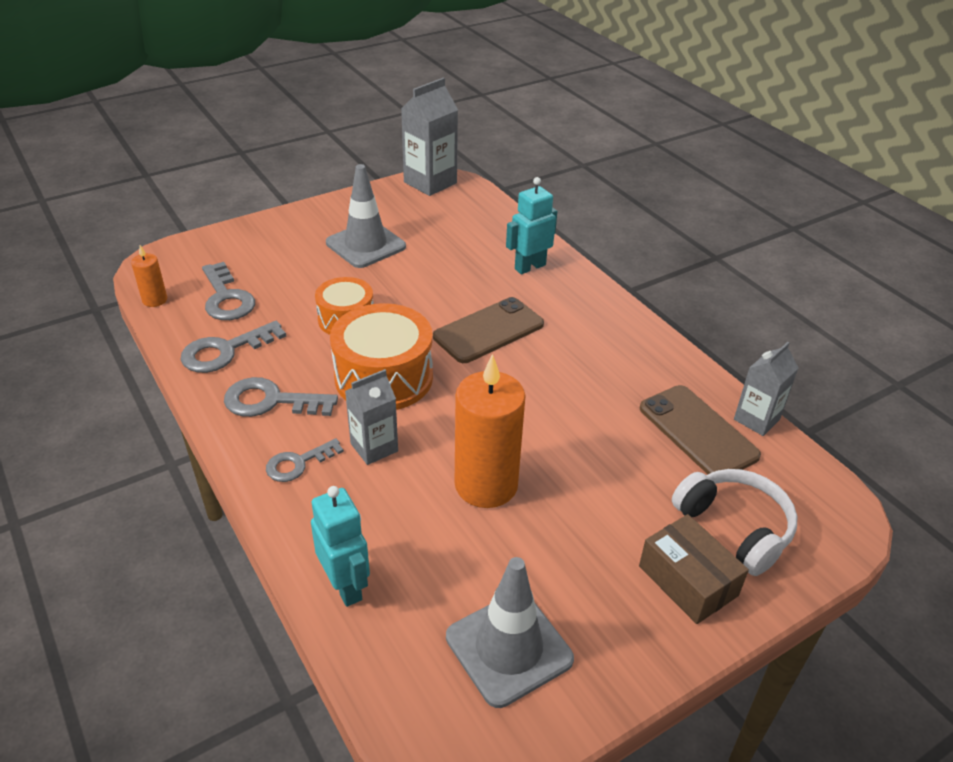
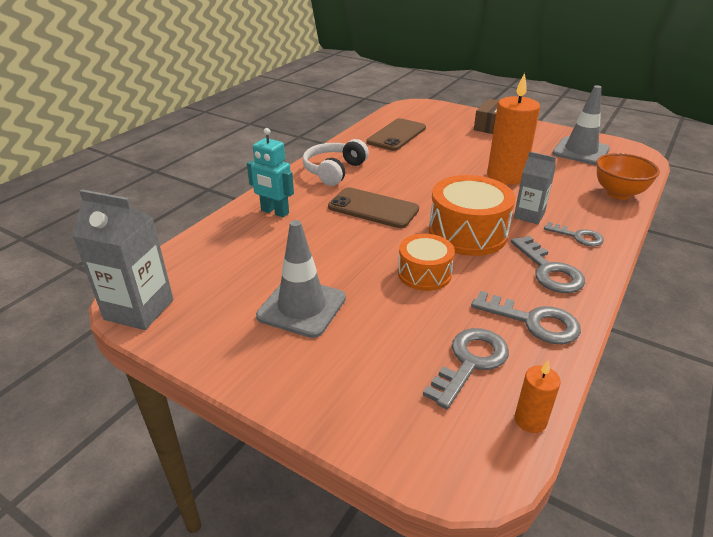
camera: 115 degrees left, 5 degrees down
turquoise robot [311,486,370,607] -> orange bowl [596,153,660,200]
white headphones [672,469,798,576] -> white headphones moved to [302,139,369,186]
grey carton [734,342,799,436] -> none

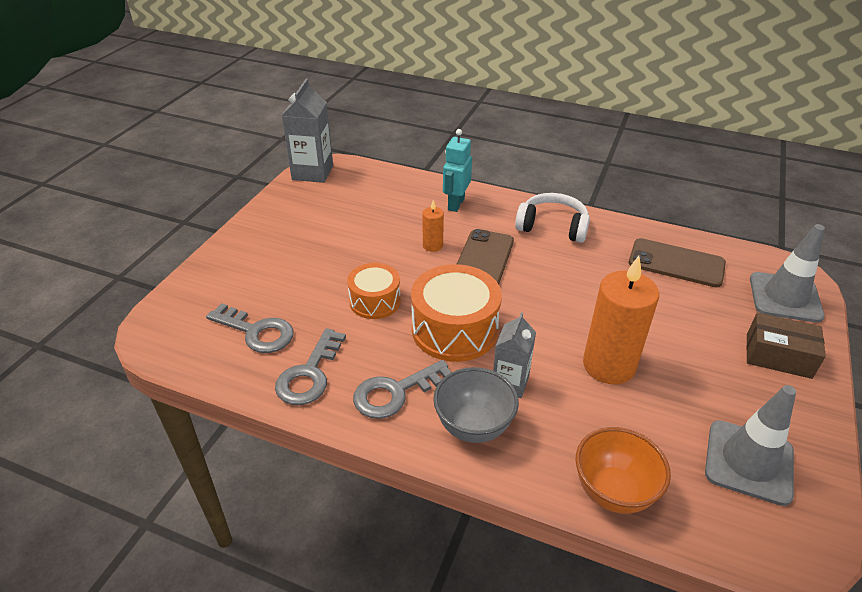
camera: 80 degrees right, 5 degrees up
grey traffic cone [256,220,346,338] -> grey traffic cone moved to [750,224,825,323]
orange candle [515,361,561,433] -> orange candle moved to [423,200,444,252]
grey key [544,222,604,246] -> grey bowl [433,367,519,443]

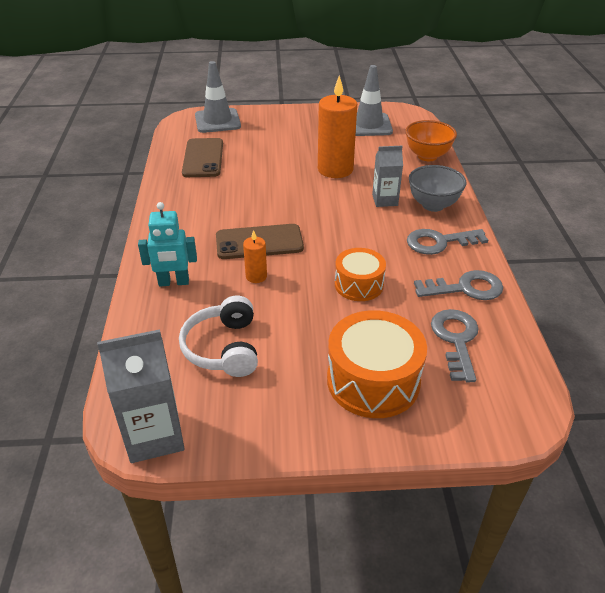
camera: 115 degrees left, 0 degrees up
grey key [353,360,451,419] -> grey key turned 135 degrees clockwise [407,229,488,255]
orange drum [411,264,502,362] -> orange drum moved to [327,310,427,418]
white headphones [515,193,590,243] -> white headphones moved to [179,296,258,377]
brown box [746,312,826,379] -> none

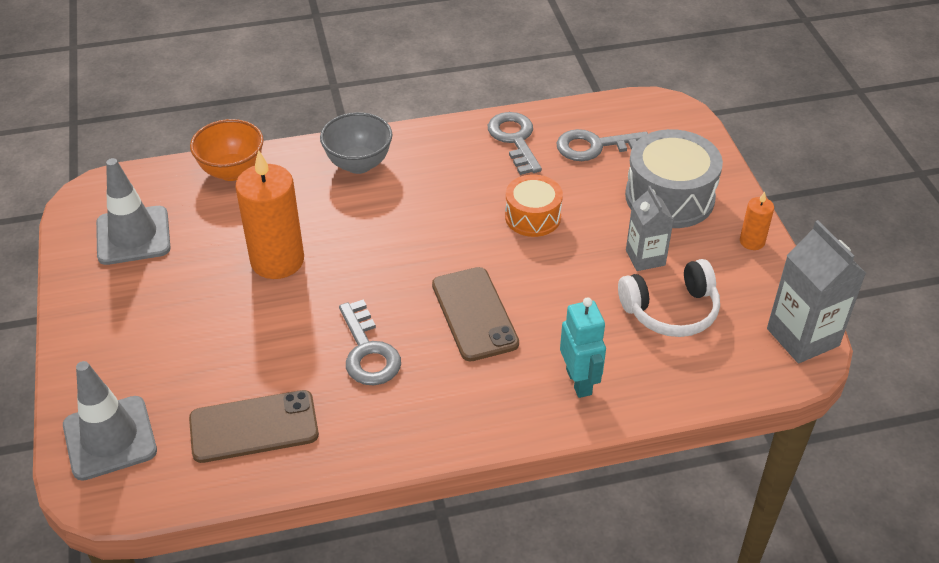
camera: 100 degrees left, 5 degrees up
orange candle [243,230,267,283] -> orange candle moved to [740,192,774,250]
orange drum [327,310,427,418] -> grey drum [625,129,723,228]
grey carton [372,146,403,207] -> grey carton moved to [626,186,674,271]
grey key [407,229,488,255] -> grey key moved to [339,300,401,385]

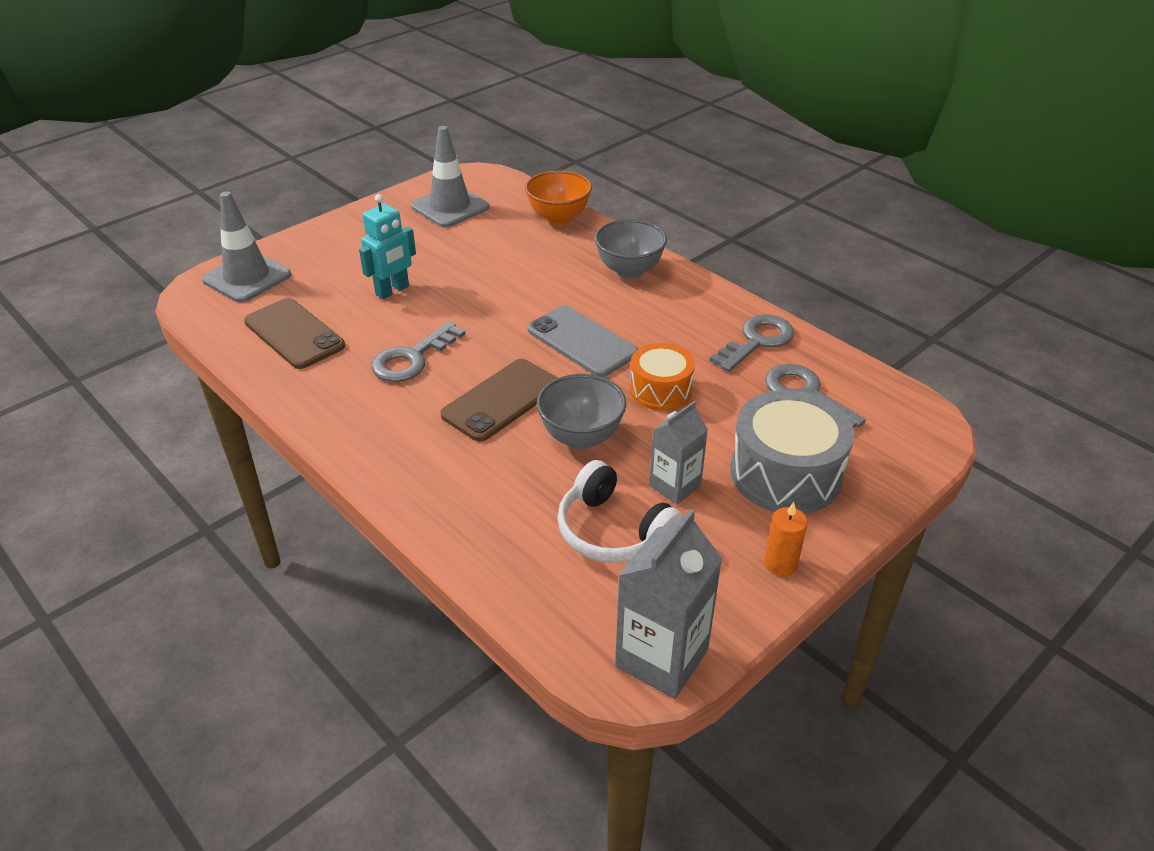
camera: 60 degrees right, 5 degrees down
orange candle [235,150,304,279] -> none
turquoise robot [560,297,606,398] -> turquoise robot moved to [359,194,416,299]
none -> grey phone [527,305,638,377]
none -> grey bowl [537,374,626,449]

